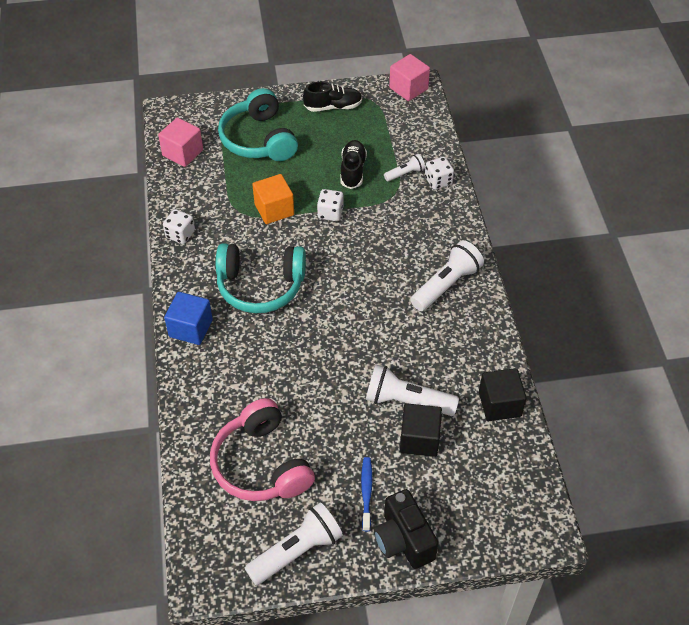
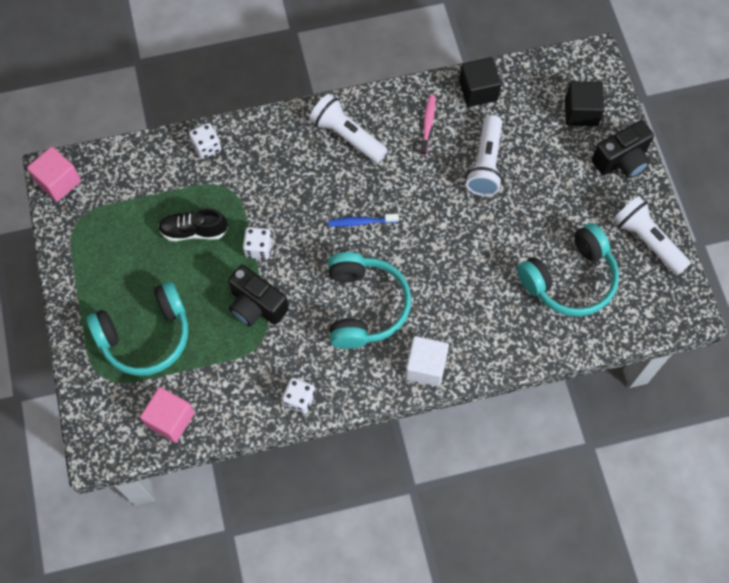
camera: 95 degrees left, 15 degrees up
blue cube [164,292,213,345] -> white cube [405,336,449,386]
pink headphones [210,398,315,501] -> turquoise headphones [517,223,619,317]
orange cube [252,174,294,224] -> black camera [228,265,289,326]
black shoe [303,81,362,112] -> none
blue toothbrush [361,457,373,531] -> blue toothbrush moved to [328,214,399,227]
white flashlight [384,154,425,182] -> none
black cube [400,403,442,457] -> black cube moved to [565,81,605,126]
none -> pink toothbrush [420,95,435,156]

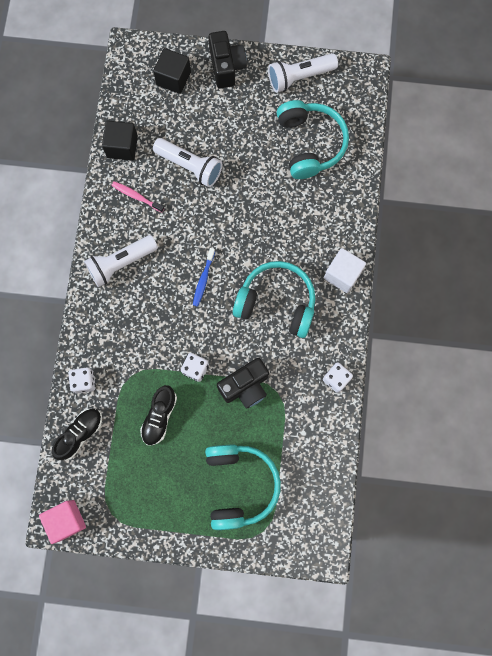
camera: 70 degrees left, 10 degrees up
pink cube [140,387,195,443] -> none
none -> black shoe [52,409,102,460]

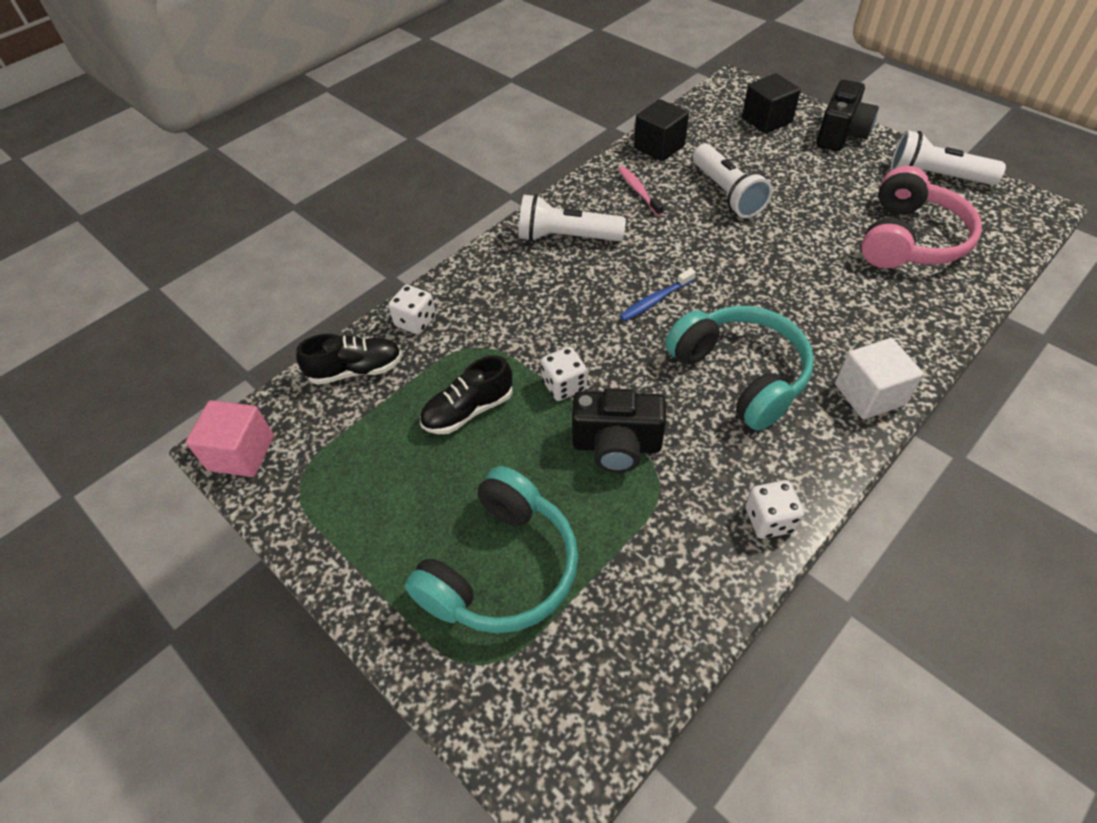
camera: 40 degrees right, 25 degrees down
turquoise headphones [277,100,349,179] -> pink headphones [861,166,982,268]

